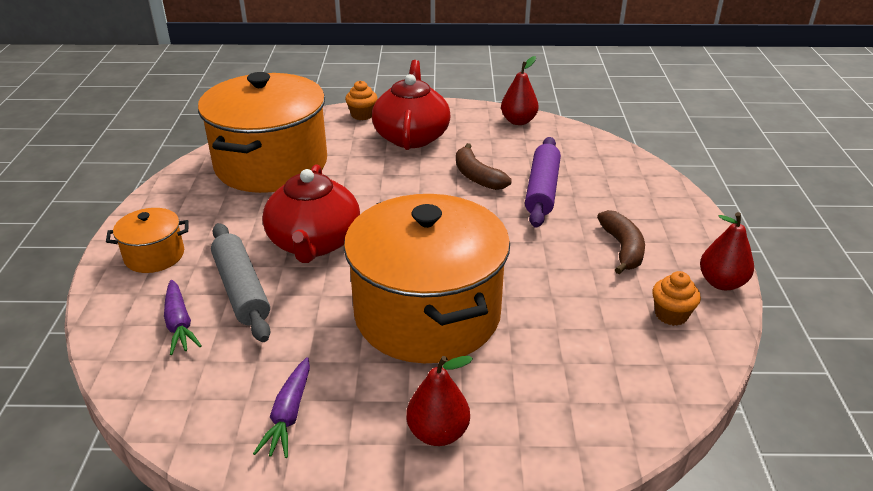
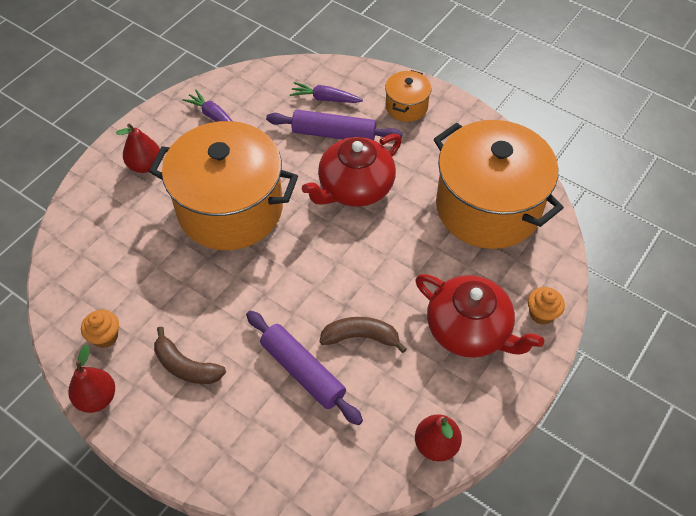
camera: 125 degrees right, 20 degrees up
grey rolling pin [211,223,270,342] -> purple rolling pin [266,110,402,140]
red teapot [263,164,360,263] -> red teapot turned 75 degrees counterclockwise [302,134,402,207]

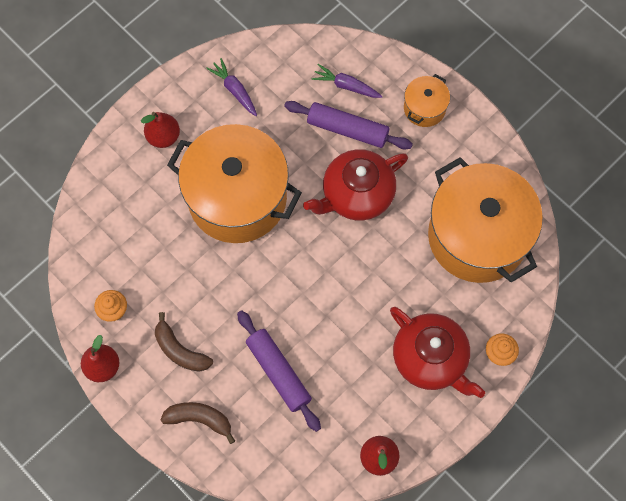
camera: 10 degrees right, 15 degrees up
brown banana [320,317,407,353] -> brown banana moved to [161,402,235,444]

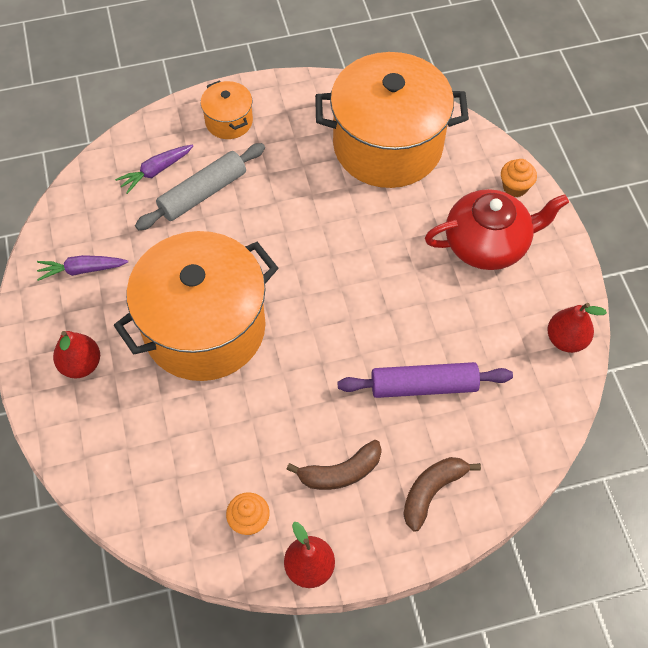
camera: 60 degrees left, 10 degrees down
purple rolling pin [284,101,413,150] -> grey rolling pin [135,143,265,230]
red teapot [303,149,408,221] -> none

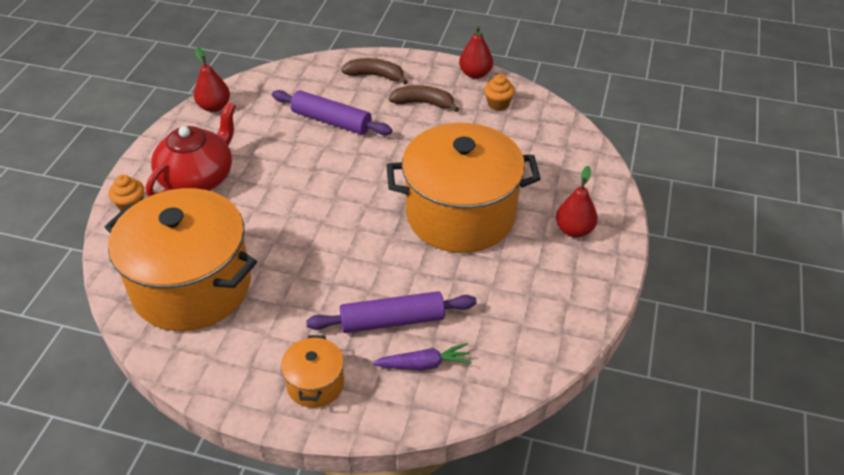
camera: 150 degrees left, 15 degrees down
purple carrot [37,255,128,281] -> none
grey rolling pin [135,143,265,230] -> purple rolling pin [306,291,477,333]
brown banana [403,457,481,532] -> brown banana turned 150 degrees counterclockwise [341,58,408,85]
red teapot [425,189,569,270] -> red teapot turned 105 degrees clockwise [146,102,236,196]

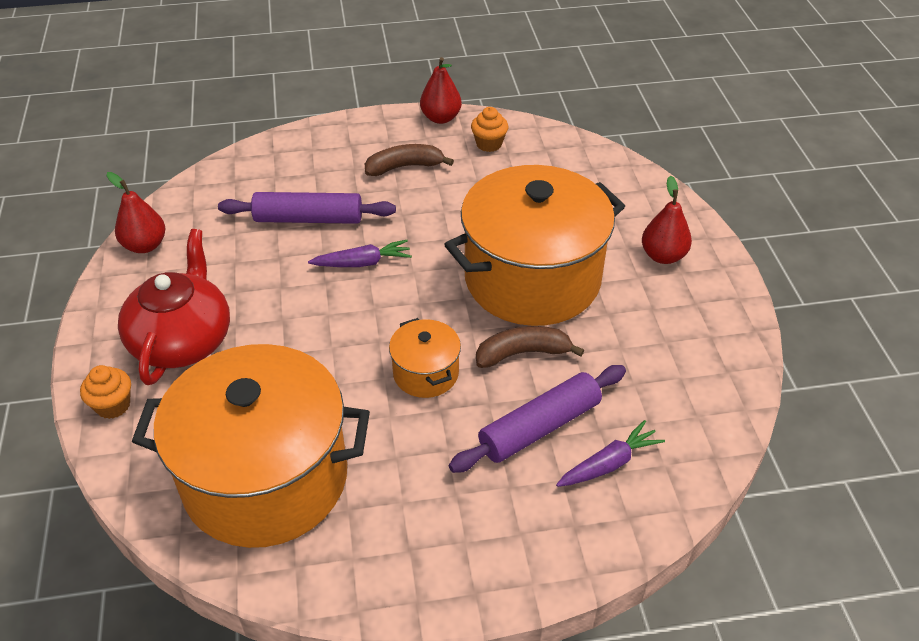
camera: 25 degrees left, 0 degrees up
orange pot [281,335,344,408] -> orange pot moved to [389,318,461,398]
brown banana [341,58,408,85] -> brown banana moved to [476,326,584,368]
none -> purple carrot [308,240,412,267]

